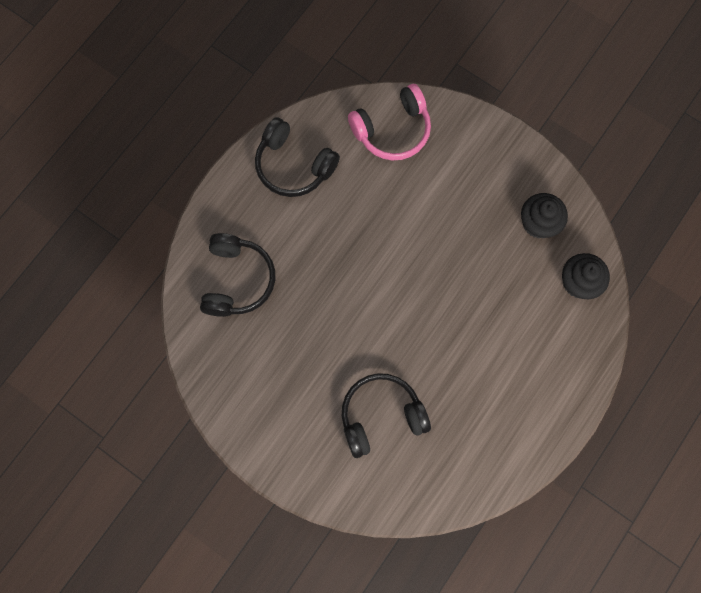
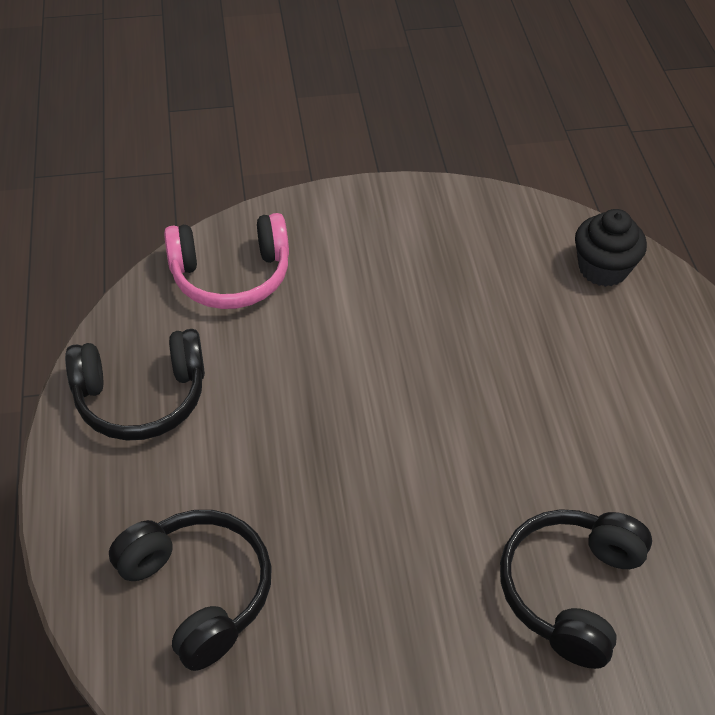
camera: 45 degrees left, 25 degrees down
pink headphones [348,84,431,161] -> pink headphones turned 60 degrees clockwise [164,213,289,309]
black cupcake [521,193,568,238] -> none

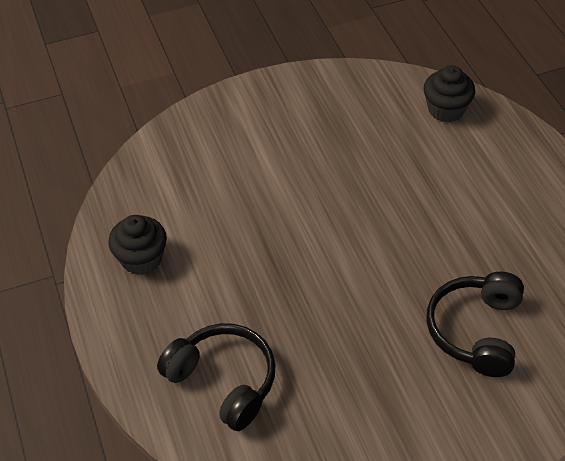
camera: 10 degrees left, 0 degrees up
black headphones [65,329,205,440] -> black cupcake [108,215,167,275]
pink headphones [164,213,289,309] -> none

